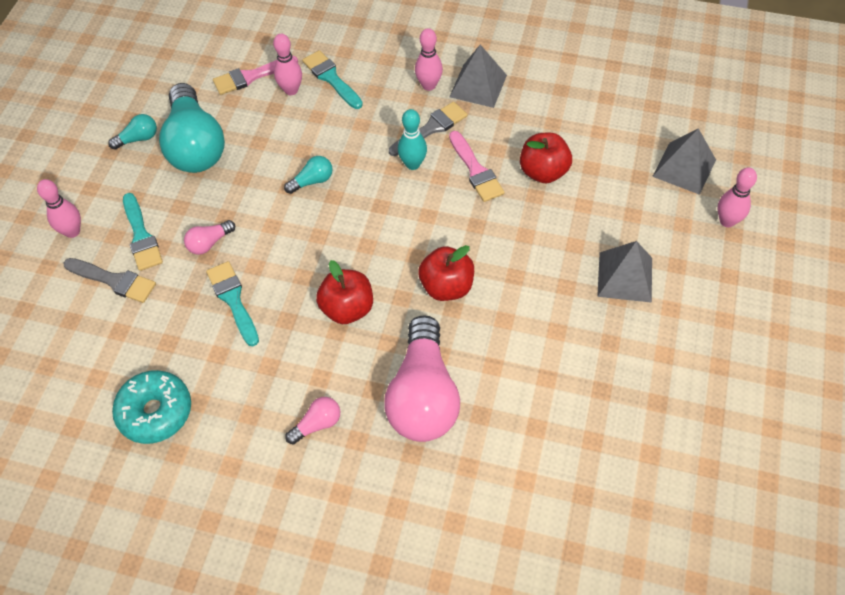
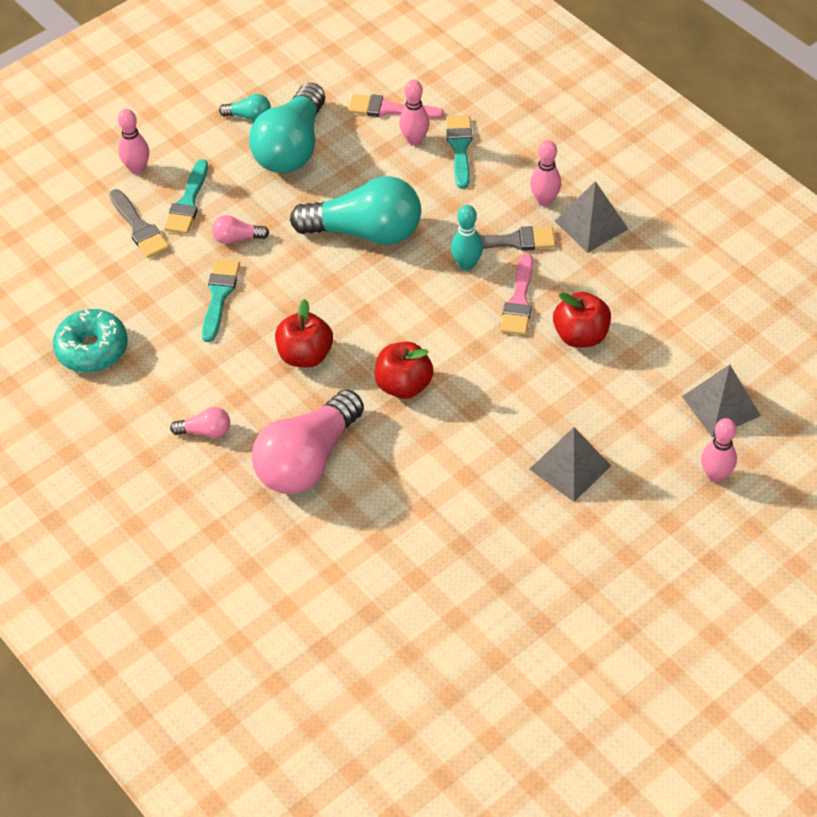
camera: 35 degrees right, 5 degrees down
turquoise light bulb [284,156,333,194] -> turquoise light bulb [290,176,421,245], size x2.34

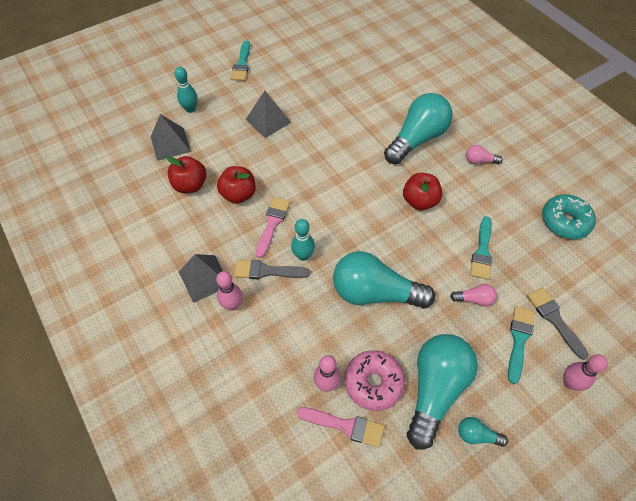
camera: 175 degrees left, 5 degrees up
pink light bulb [252,390,364,494] -> turquoise light bulb [384,93,452,164]
red apple [375,342,433,399] -> red apple moved to [166,156,206,193]
turquoise brush [446,115,472,189] -> turquoise brush moved to [231,41,250,81]
pink bowling pin [701,418,737,483] -> turquoise bowling pin [175,67,197,113]
none -> pink donut [345,350,405,411]

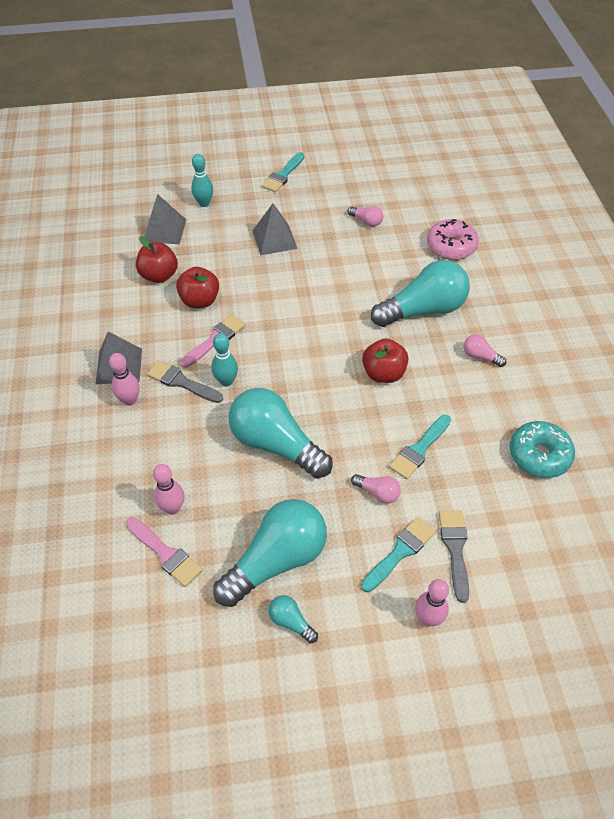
camera: 25 degrees right, 5 degrees down
pink donut [345,350,405,411] -> pink donut moved to [427,219,479,260]
none -> pink light bulb [347,206,383,227]

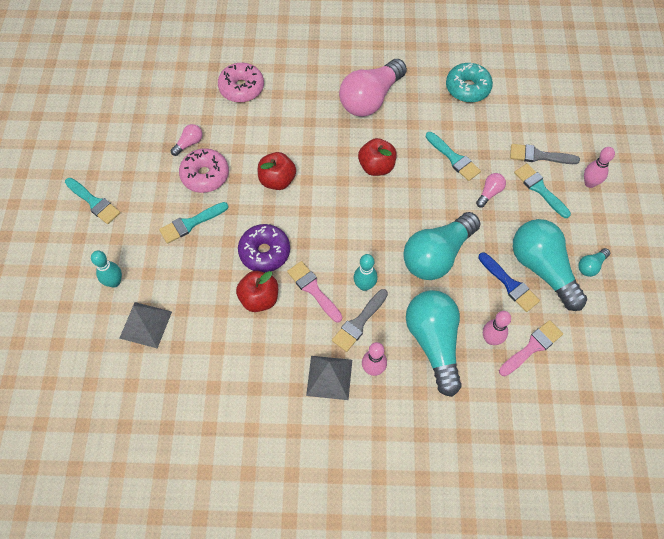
camera: 80 degrees left, 10 degrees up
red apple [136,236,178,283] -> red apple moved to [258,152,296,190]
grey pyramid [252,203,298,255] -> turquoise brush [159,202,229,243]
turquoise light bulb [371,260,470,327] -> turquoise light bulb moved to [406,290,462,397]
pink light bulb [464,334,506,367] -> pink light bulb [339,59,407,117], size x2.34
none -> pink donut [179,148,229,193]
none -> purple donut [238,224,290,272]
none -> blue brush [478,252,540,312]

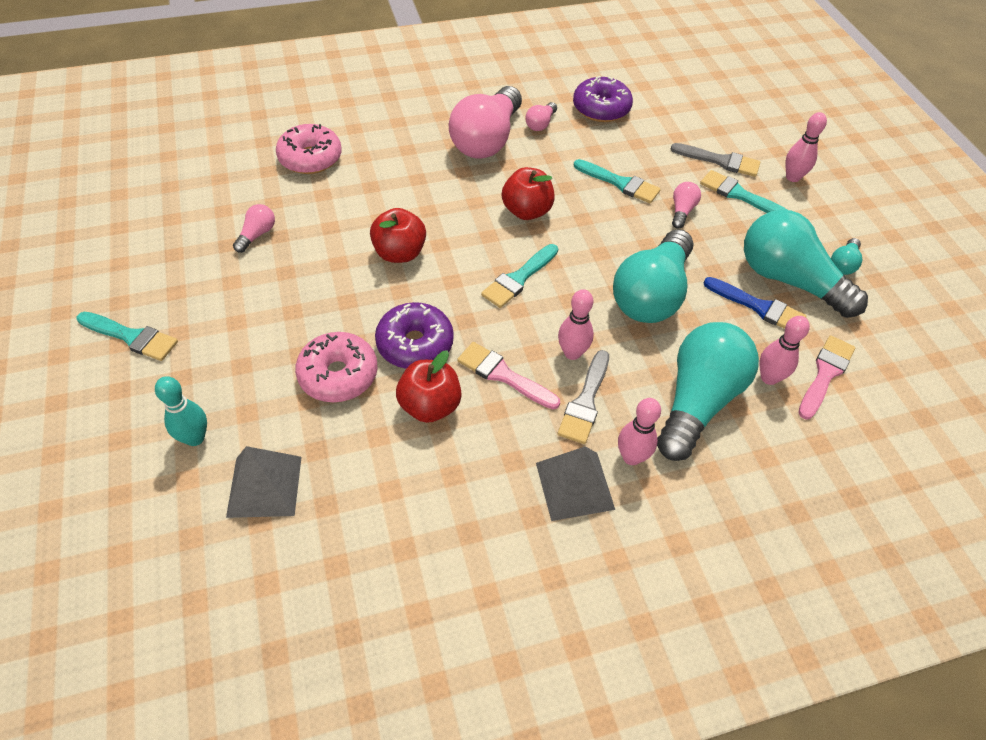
camera: 20 degrees left, 10 degrees down
turquoise brush [159,202,229,243] -> turquoise brush moved to [481,244,558,308]
pink donut [179,148,229,193] -> pink donut moved to [295,332,378,402]
turquoise bowling pin [353,254,377,291] -> pink bowling pin [558,289,594,360]
turquoise light bulb [406,290,462,397] -> turquoise light bulb turned 60 degrees clockwise [657,322,759,461]
turquoise donut [446,63,493,103] -> purple donut [573,76,633,122]
grey brush [510,144,580,164] -> grey brush turned 150 degrees counterclockwise [670,143,761,177]
none -> pink light bulb [525,102,557,131]

